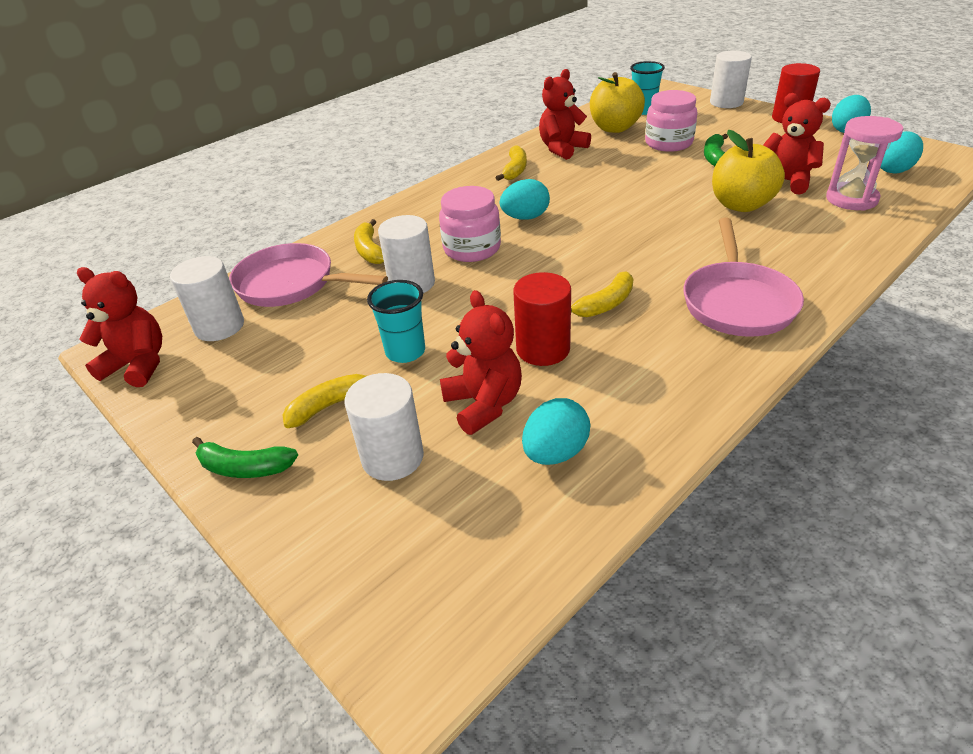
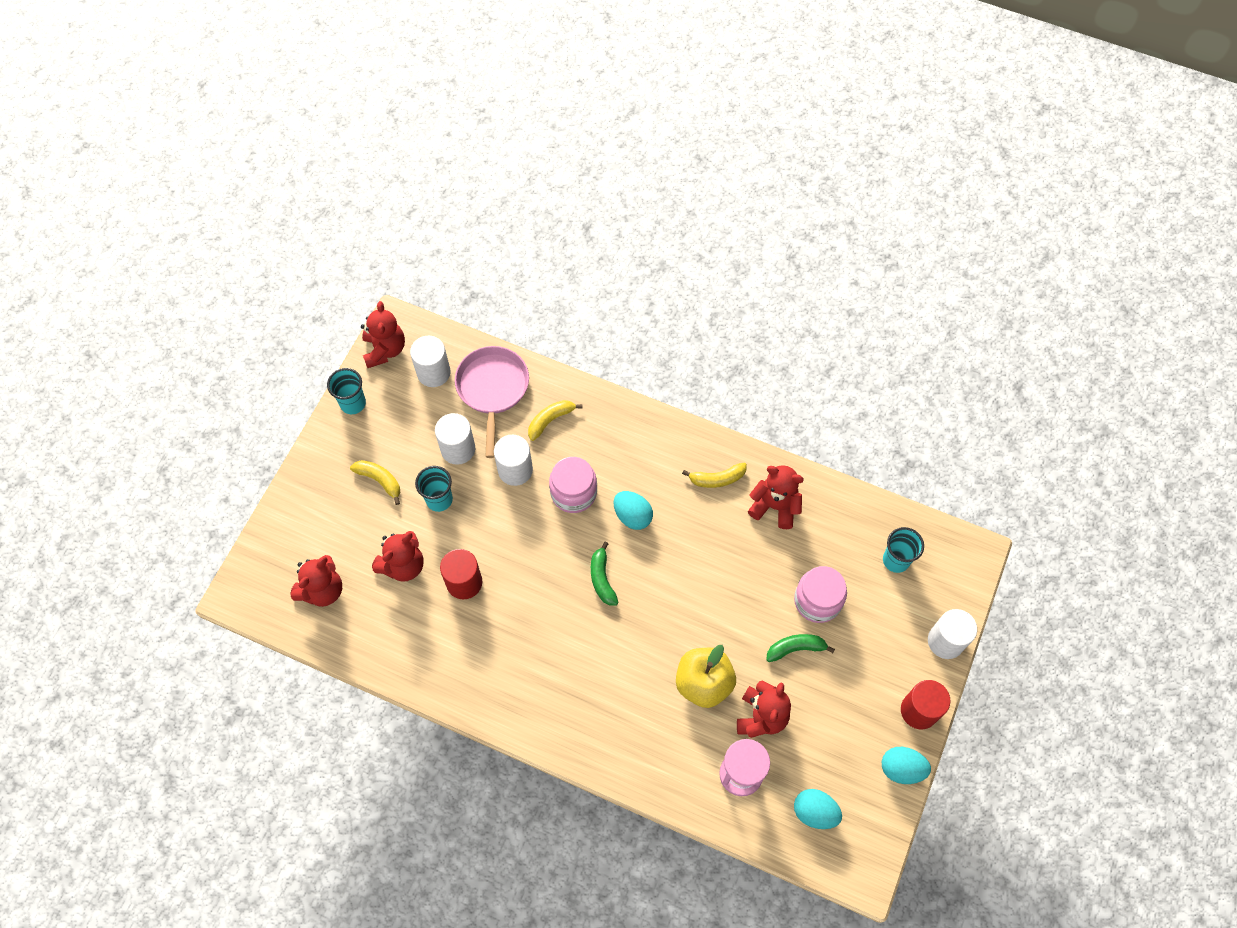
camera: 65 degrees right, 25 degrees up
green banana [192,437,298,478] -> green banana moved to [591,542,618,606]
white cylinder [344,373,424,481] -> white cylinder moved to [435,413,475,465]
turquoise egg [522,398,590,465] -> none
yellow banana [571,271,633,317] -> none
yellow apple [590,72,645,133] -> none
pink pan [683,218,804,337] -> none
none -> red teddy bear [290,555,342,607]
none -> turquoise cup [327,368,366,414]

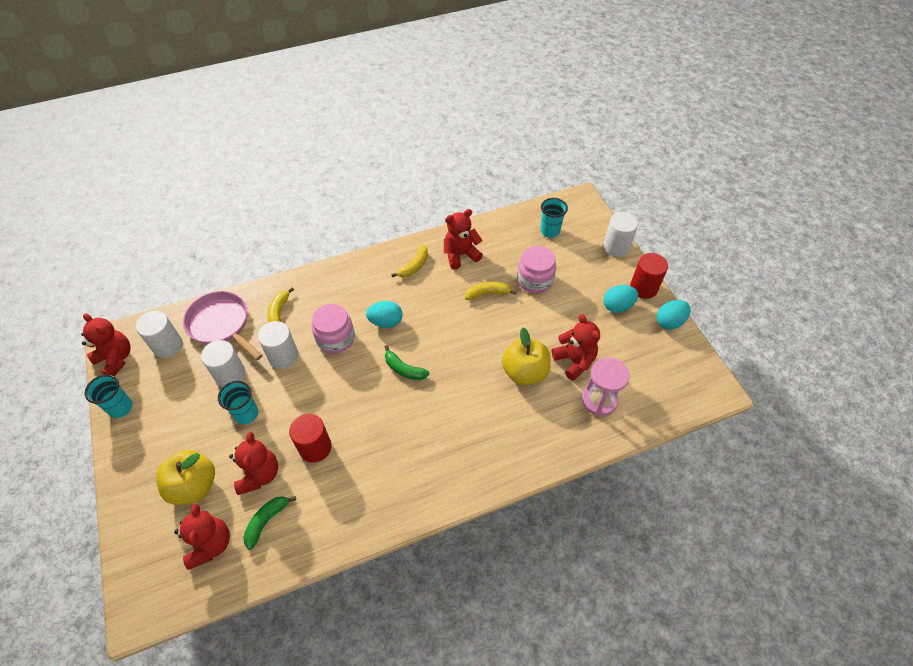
camera: 45 degrees left, 10 degrees down
yellow banana [350,460,400,505] -> yellow banana moved to [465,282,517,300]
green banana [767,634,835,662] -> green banana moved to [243,496,296,550]
turquoise egg [794,789,842,829] -> turquoise egg moved to [603,285,638,313]
none -> yellow apple [156,450,215,505]

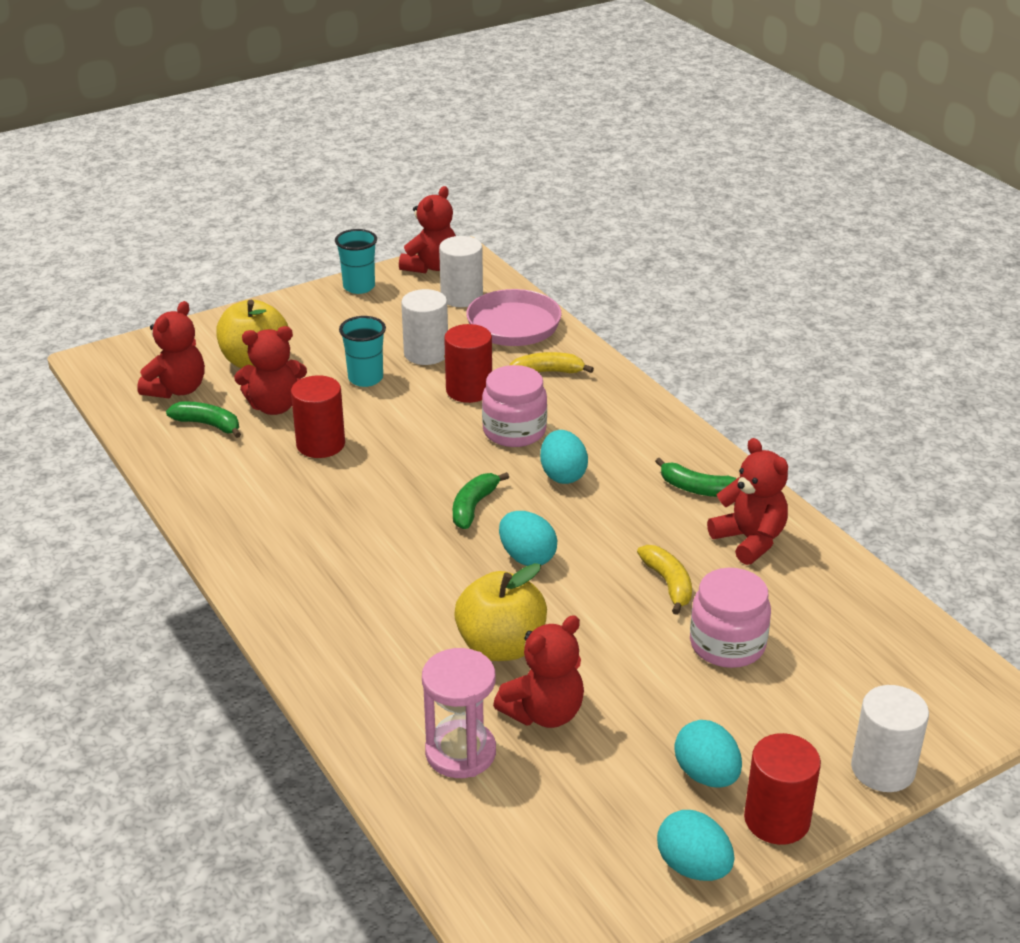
camera: 80 degrees right, 20 degrees down
red teddy bear [174,503,230,570] -> red teddy bear turned 45 degrees counterclockwise [137,301,205,399]
white cylinder [258,321,298,369] -> red cylinder [444,324,492,403]
yellow banana [391,245,428,278] -> green banana [655,458,737,497]
turquoise cup [540,198,568,238] -> none
none -> turquoise egg [499,511,557,566]

